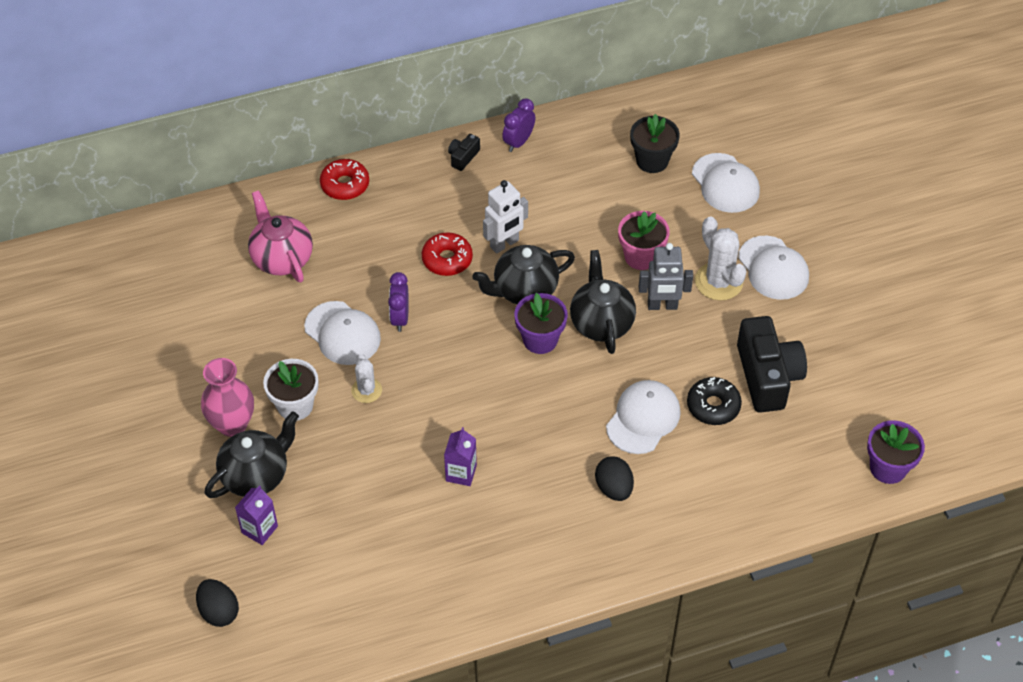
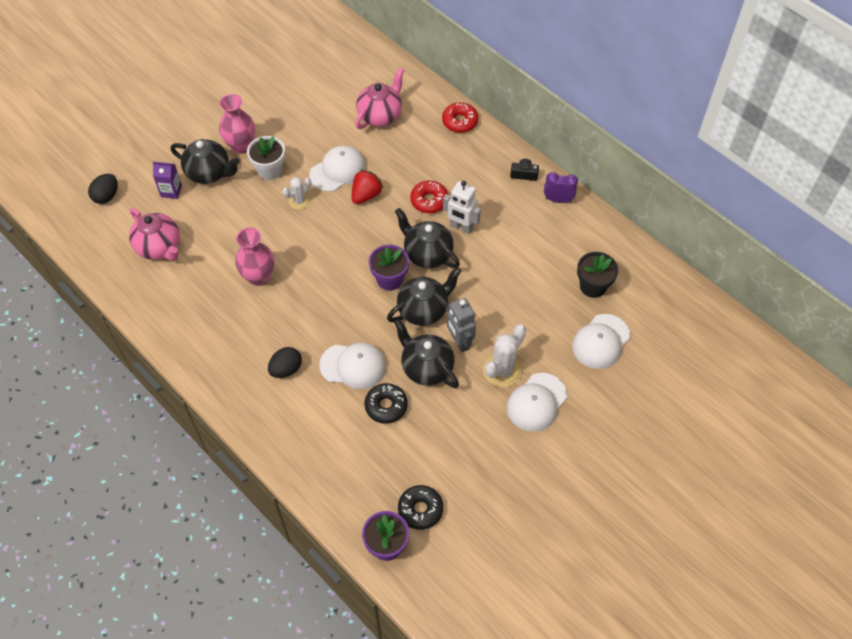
camera: 65 degrees right, 5 degrees up
white cap [304,301,381,365] -> white cap turned 150 degrees counterclockwise [310,145,366,192]
purple clock [388,272,409,332] -> red strawberry [352,169,383,204]
purple carton [444,427,477,486] -> pink vase [235,228,274,286]
pink flower pot [618,211,670,270] -> none
black camera [737,316,807,413] -> none
none -> pink teapot [129,208,180,261]
none -> black teapot [394,319,459,388]
none -> black donut [398,485,443,530]

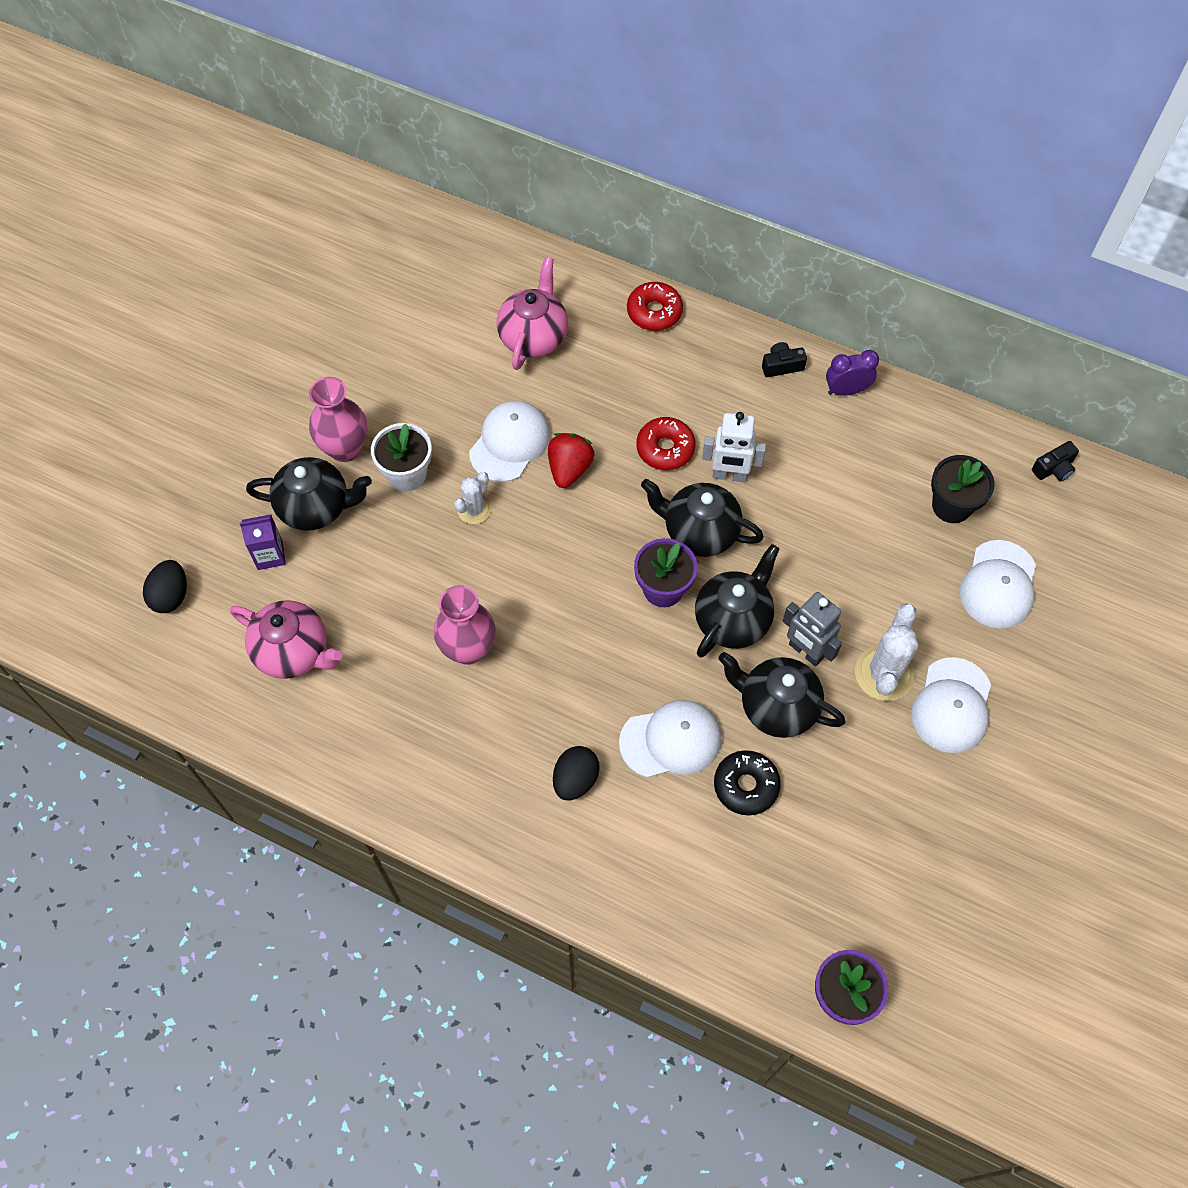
camera: 20 degrees left, 5 degrees up
black donut [398,485,443,530] -> none
none -> black camera [1032,441,1079,481]

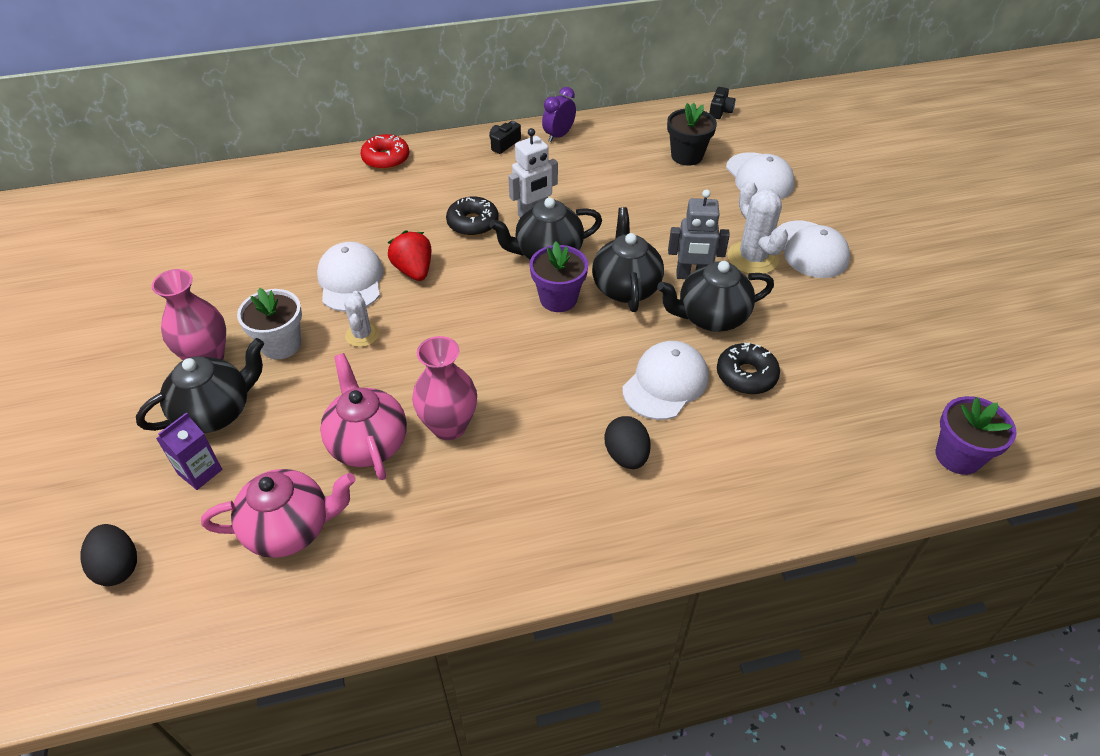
camera: 40 degrees left, 15 degrees down
pink teapot [497,257,568,370] -> pink teapot moved to [320,353,407,480]
red donut [636,417,695,470] -> black donut [446,196,499,236]

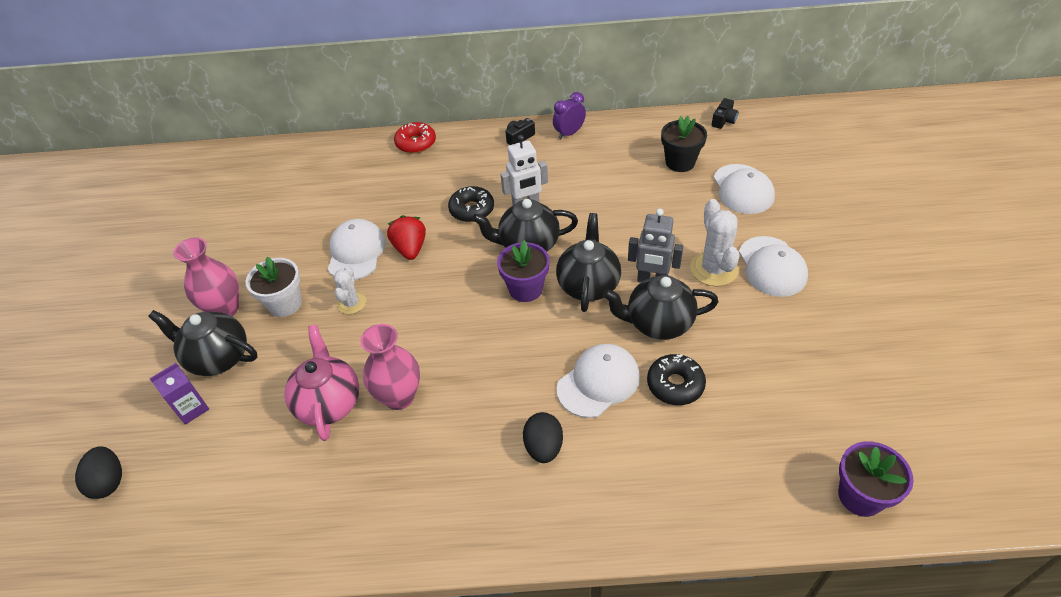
camera: 15 degrees right, 0 degrees up
black teapot [136,338,264,433] -> black teapot turned 135 degrees counterclockwise [148,310,258,376]
pink teapot [201,469,356,558] -> none

